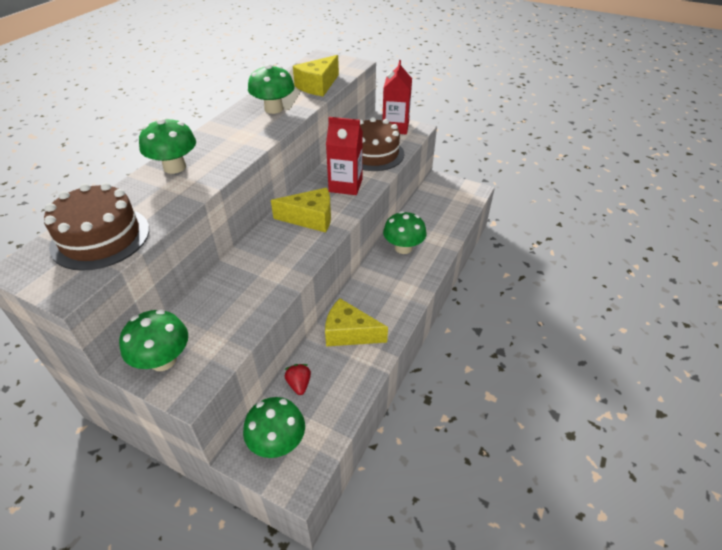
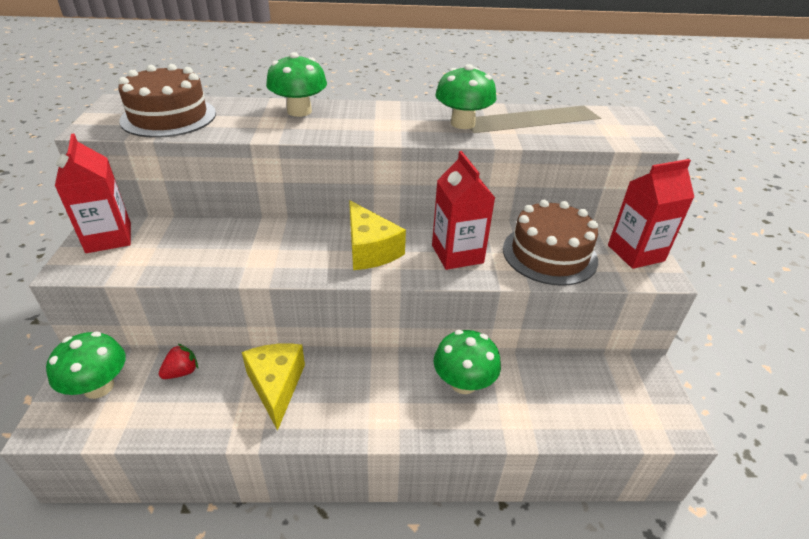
camera: 60 degrees right, 5 degrees down
green mushroom [119,310,188,371] -> red carton [55,133,131,253]
yellow cheese [293,55,339,96] -> none

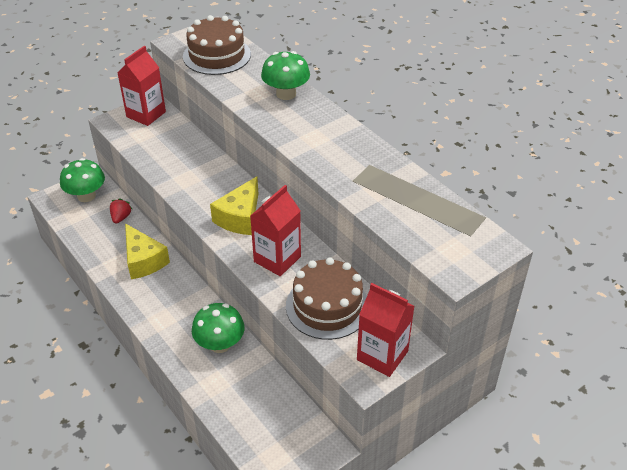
camera: 55 degrees right, 5 degrees up
red strawberry [159,343,198,379] -> red strawberry turned 90 degrees counterclockwise [110,198,132,224]
yellow cheese [242,343,305,431] -> yellow cheese turned 105 degrees clockwise [125,223,170,279]
green mushroom [435,64,497,129] -> none

